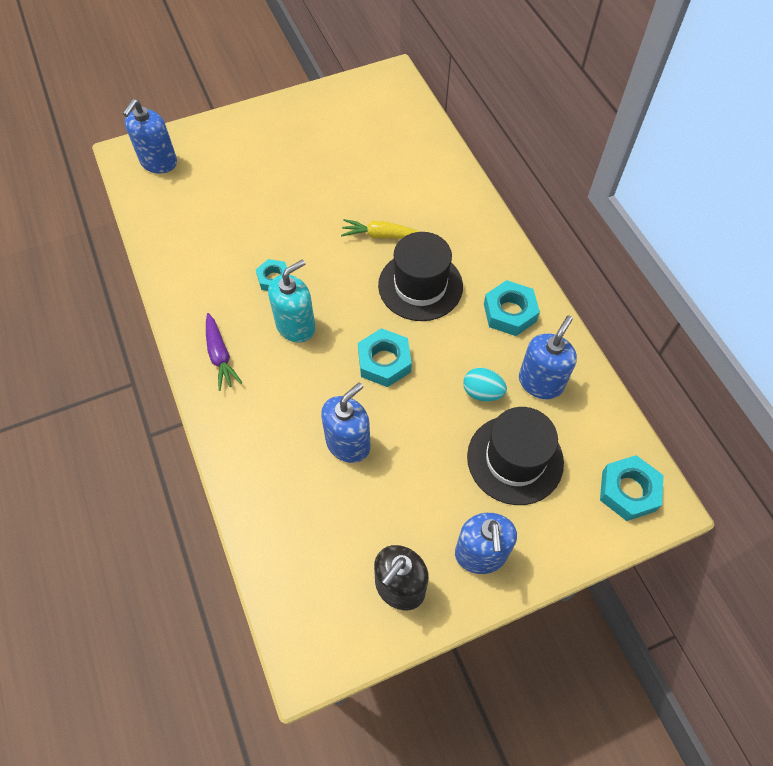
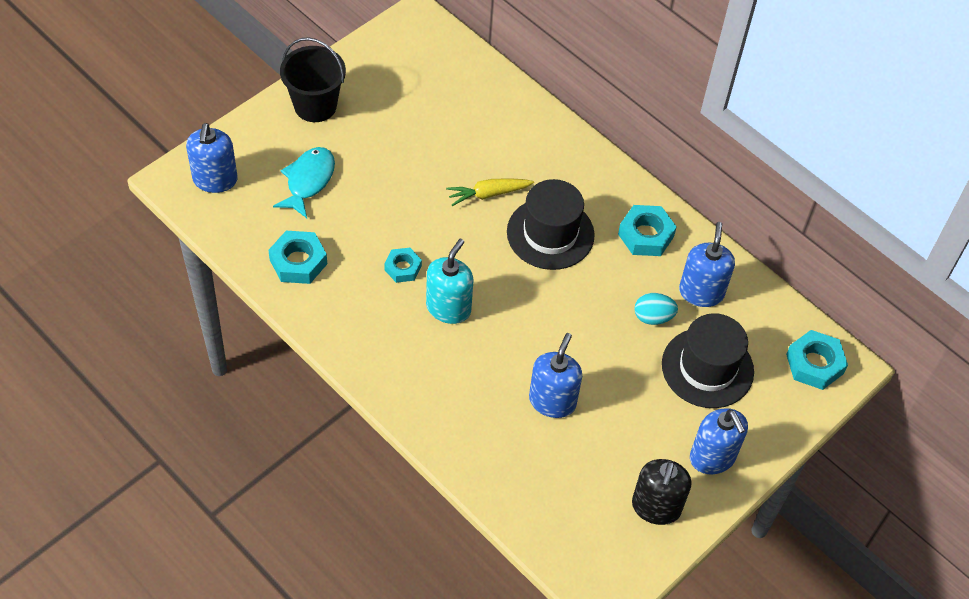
camera: 25 degrees left, 5 degrees down
purple carrot [206,313,243,391] -> none
turquoise nut [358,328,412,387] -> turquoise nut moved to [268,231,327,284]
none -> turquoise fish [273,147,335,218]
none -> black bucket [280,37,346,122]

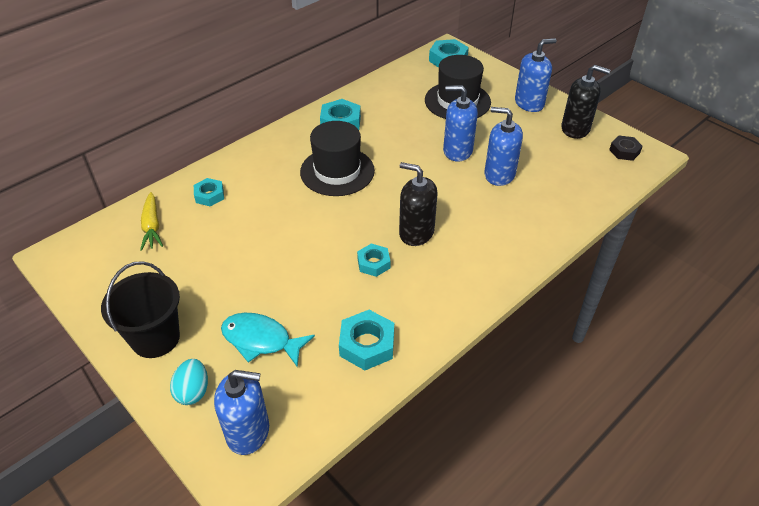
camera: 85 degrees left, 10 degrees down
turquoise soap dispenser [426,239,474,324] -> black soap dispenser [399,162,438,246]
yellow carrot [446,178,534,206] -> yellow carrot moved to [140,192,163,251]
turquoise egg [634,293,678,325] -> turquoise egg moved to [170,359,208,405]
blue soap dispenser [679,222,735,307] -> blue soap dispenser moved to [443,85,478,162]
none -> turquoise nut [194,178,224,207]
none -> black nut [609,136,643,161]

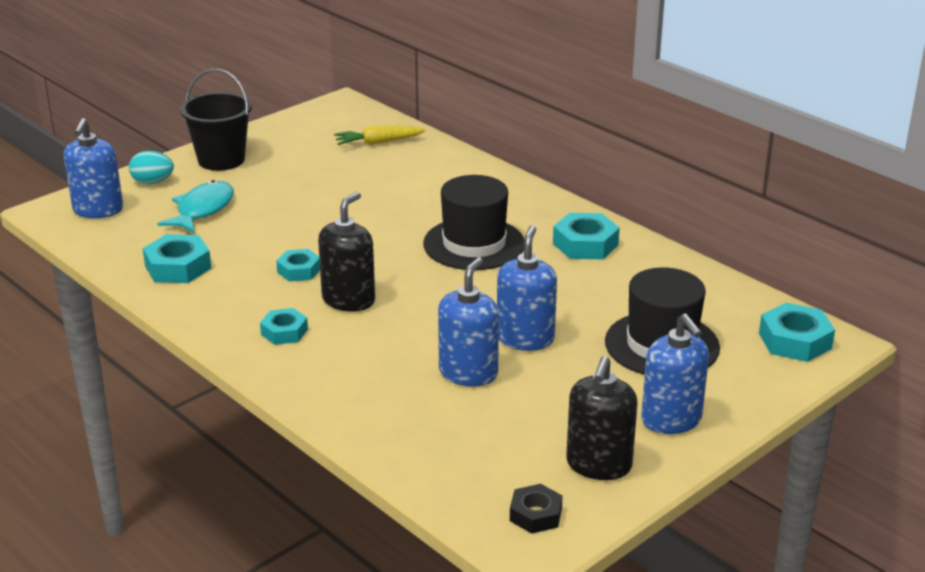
camera: 90 degrees right, 15 degrees down
turquoise nut [194,178,224,207] -> turquoise nut moved to [260,308,308,345]

